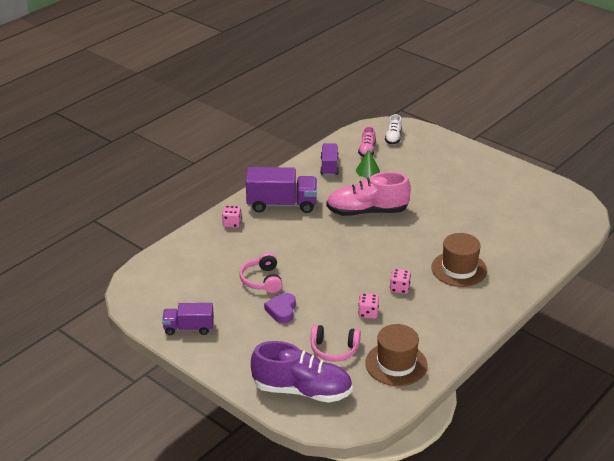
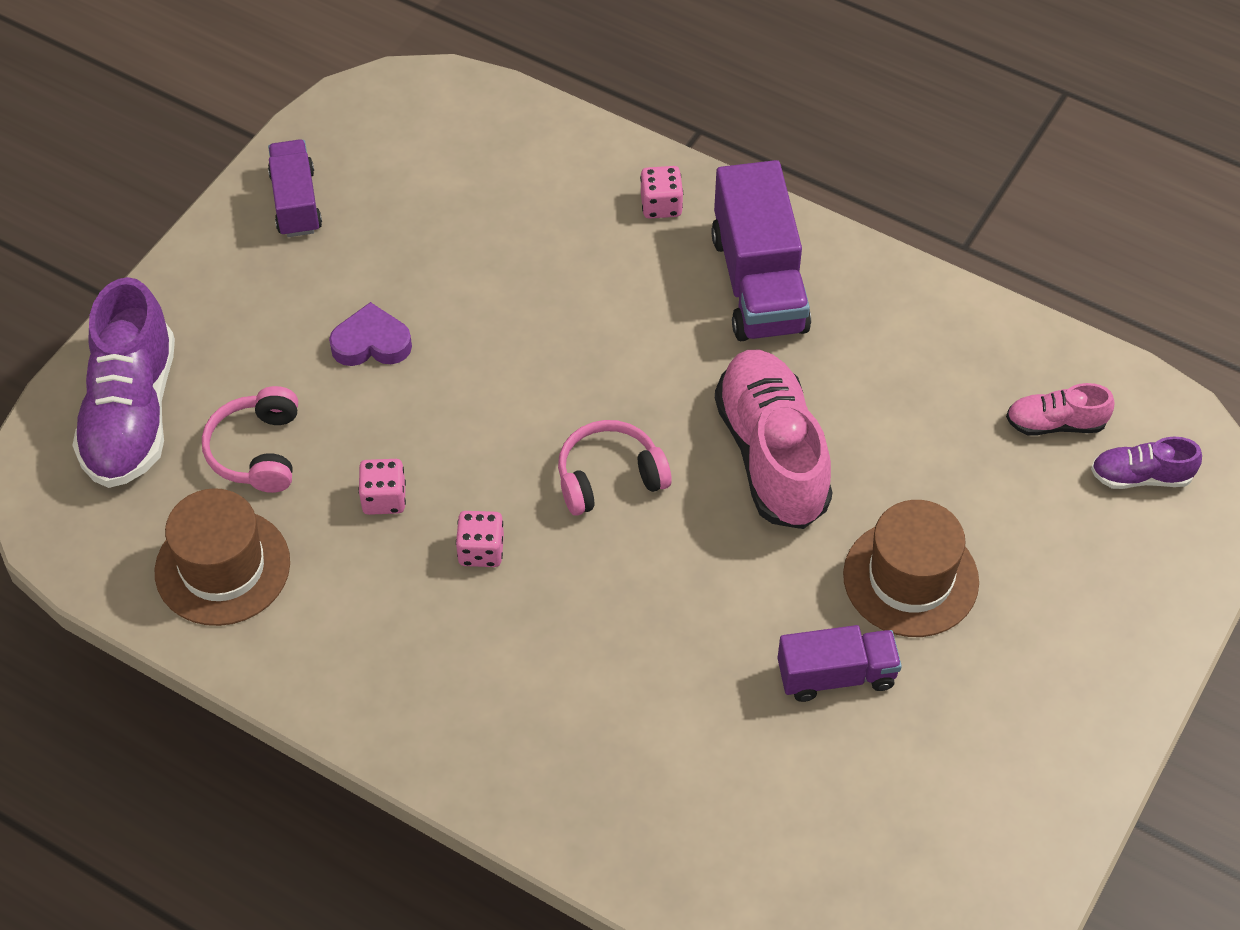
camera: 80 degrees right, 20 degrees up
pink headphones [240,253,283,293] -> pink headphones moved to [558,420,672,516]
purple truck [320,143,339,176] -> purple truck moved to [778,625,902,702]
green cone [356,149,380,177] -> none
white shoe [385,114,402,144] -> purple shoe [1091,437,1202,489]
brown hat [431,233,487,287] -> brown hat moved to [843,500,979,637]

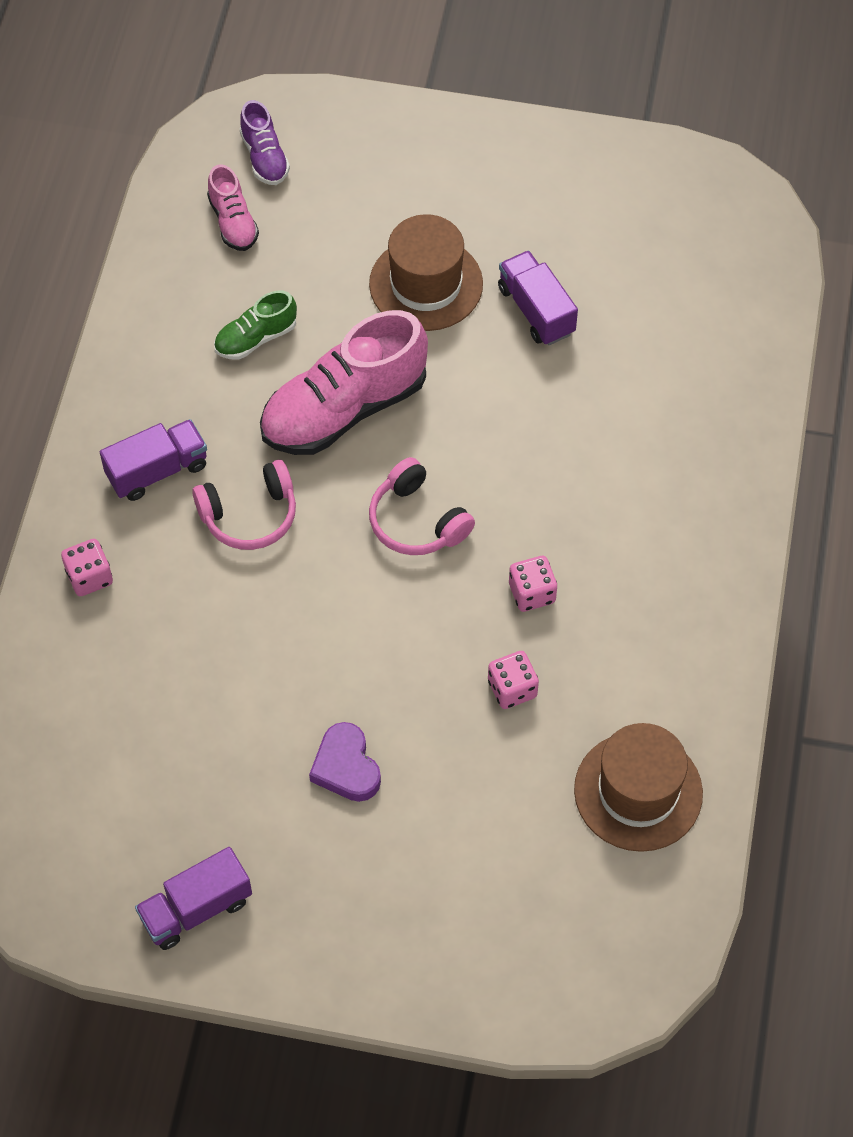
camera: 110 degrees left, 5 degrees up
purple shoe [72,277,175,488] -> none
pink headphones [202,386,298,493] -> pink headphones moved to [192,460,296,550]
purple truck [711,160,811,341] -> purple truck [100,419,207,501], size x0.61
none -> green shoe [214,291,297,359]

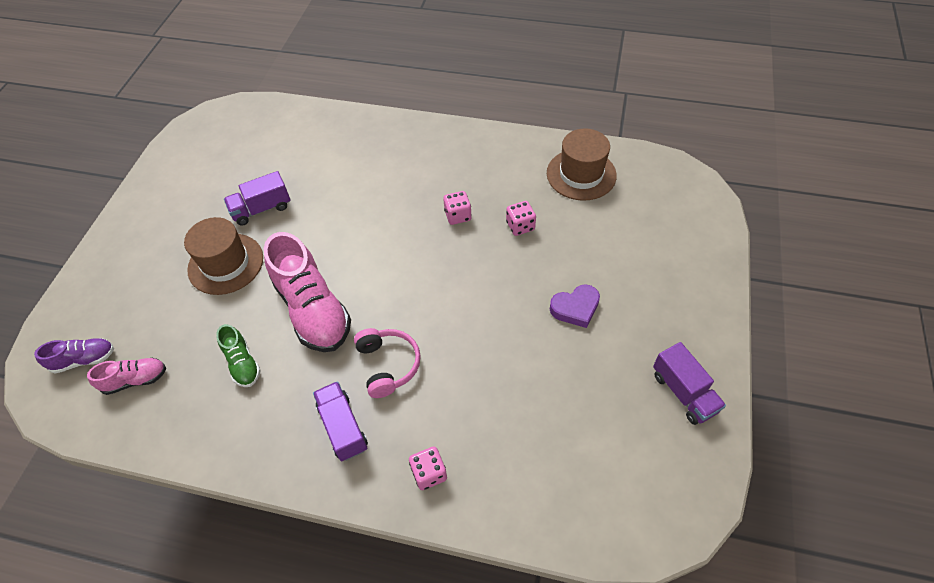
camera: 85 degrees left, 5 degrees down
pink headphones [369,457,475,555] -> none

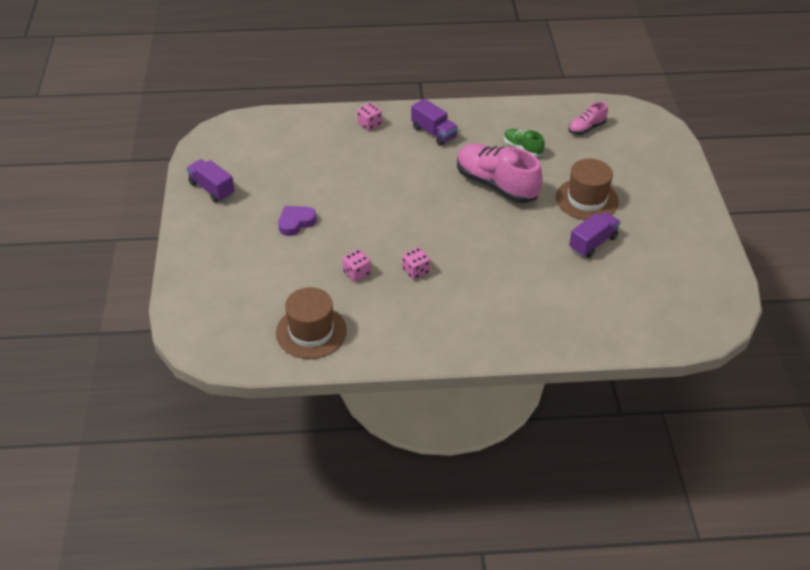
camera: 160 degrees right, 10 degrees down
purple shoe [34,338,114,373] -> none
pink headphones [354,328,421,398] -> none

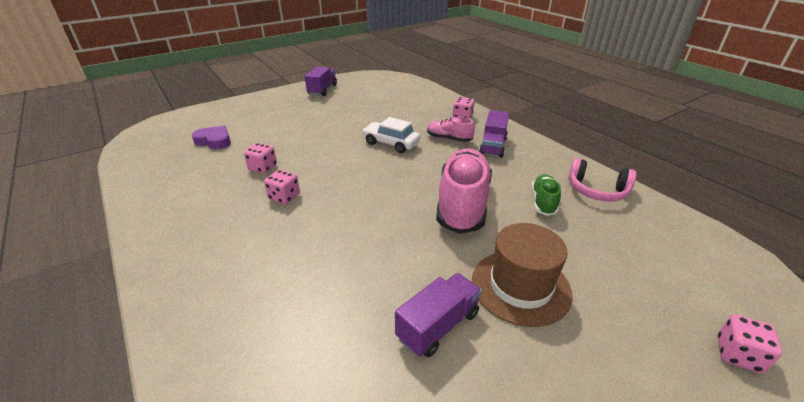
camera: 60 degrees right, 10 degrees down
brown hat [276,287,347,359] -> none
purple heart [278,206,317,236] -> purple heart moved to [192,126,231,150]
pink shoe [568,102,608,135] -> pink shoe moved to [427,117,475,142]
purple truck [569,212,620,258] -> purple truck turned 60 degrees counterclockwise [395,273,482,357]
none -> white car [362,117,420,153]
none -> pink headphones [568,158,637,202]
none -> pink dice [718,314,782,374]

